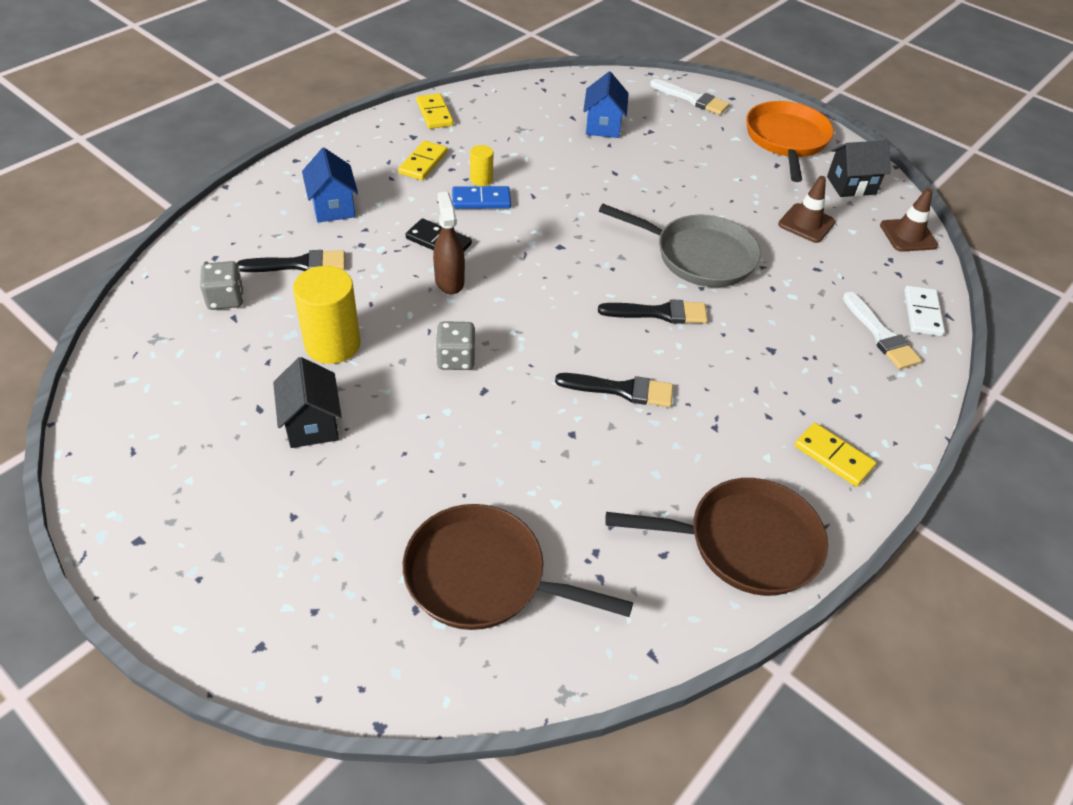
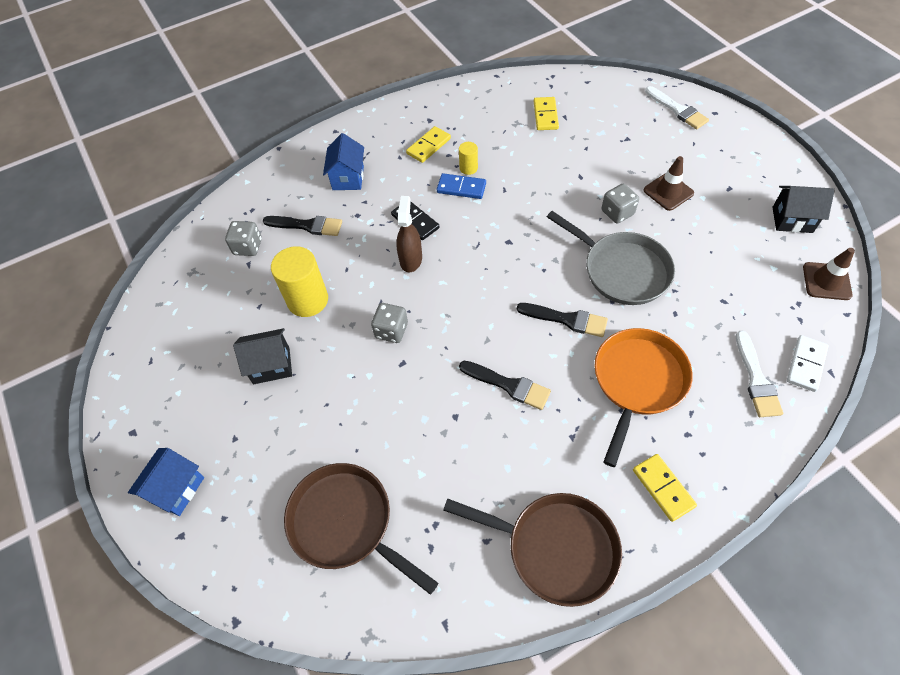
camera: 25 degrees right, 10 degrees up
black house [273,357,342,448] -> black house turned 75 degrees clockwise [233,328,292,384]
yellow domino [416,93,454,129] -> yellow domino moved to [534,97,559,130]
blue house [583,72,629,138] -> blue house moved to [128,448,204,516]
orange pan [746,101,834,182] -> orange pan moved to [595,328,693,467]
brown traffic cone [778,176,836,243] -> brown traffic cone moved to [643,156,694,211]
none -> grey dice [602,184,639,224]

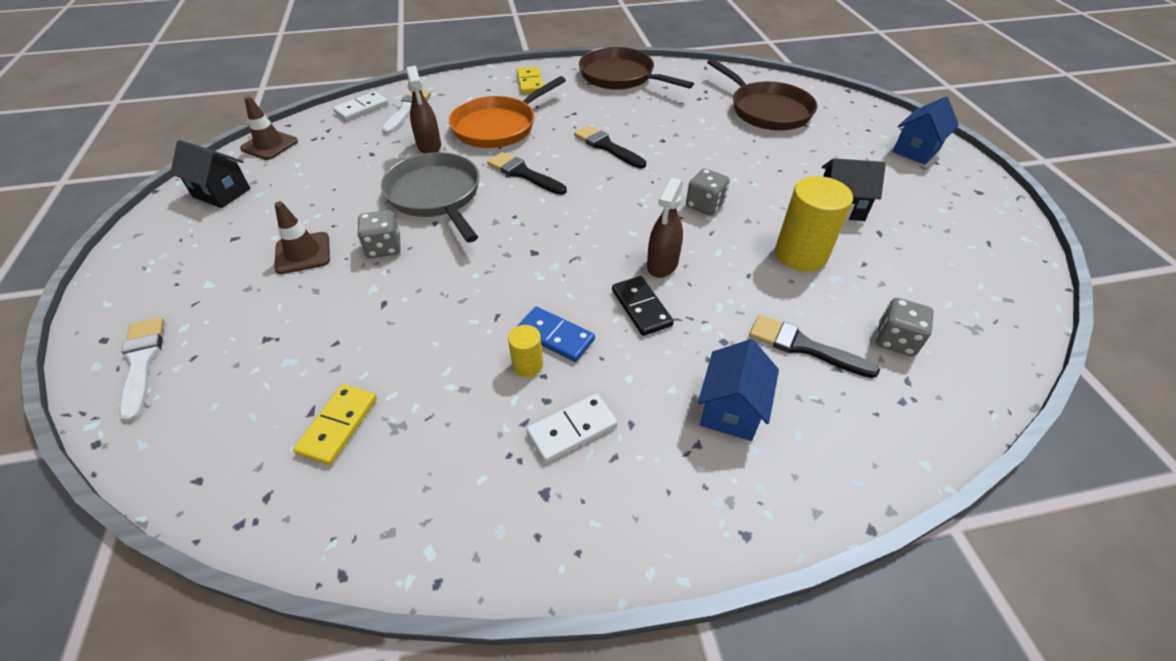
camera: 165 degrees left, 10 degrees down
yellow domino [406,126,451,163] -> white domino [526,393,617,463]
none -> brown spray bottle [406,66,441,154]

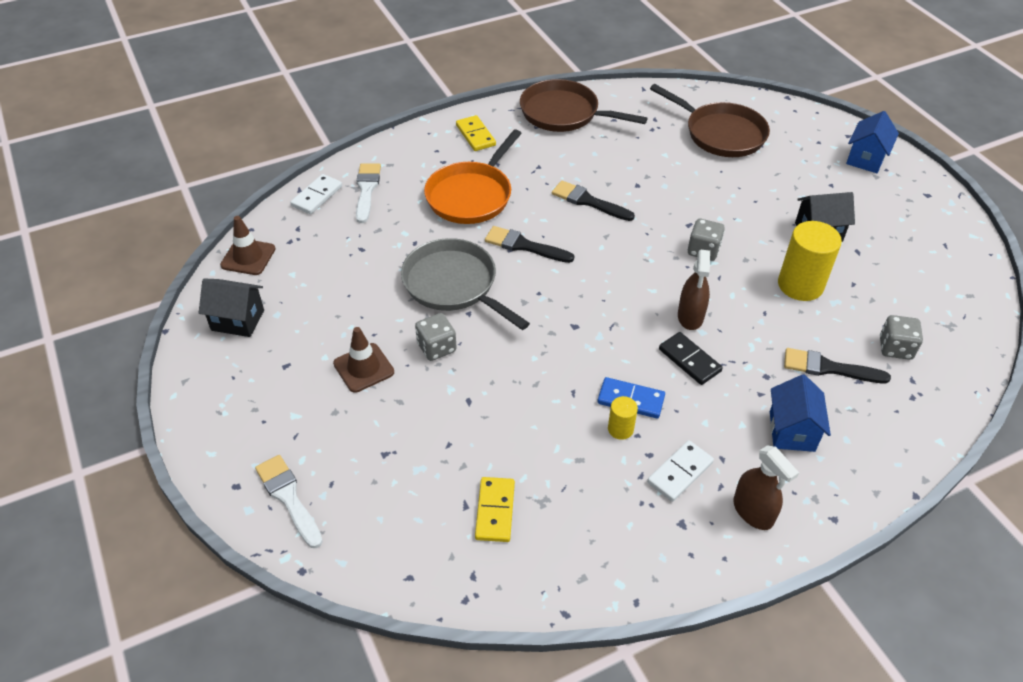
camera: 15 degrees left, 0 degrees up
brown spray bottle [406,66,441,154] -> brown spray bottle moved to [733,446,799,530]

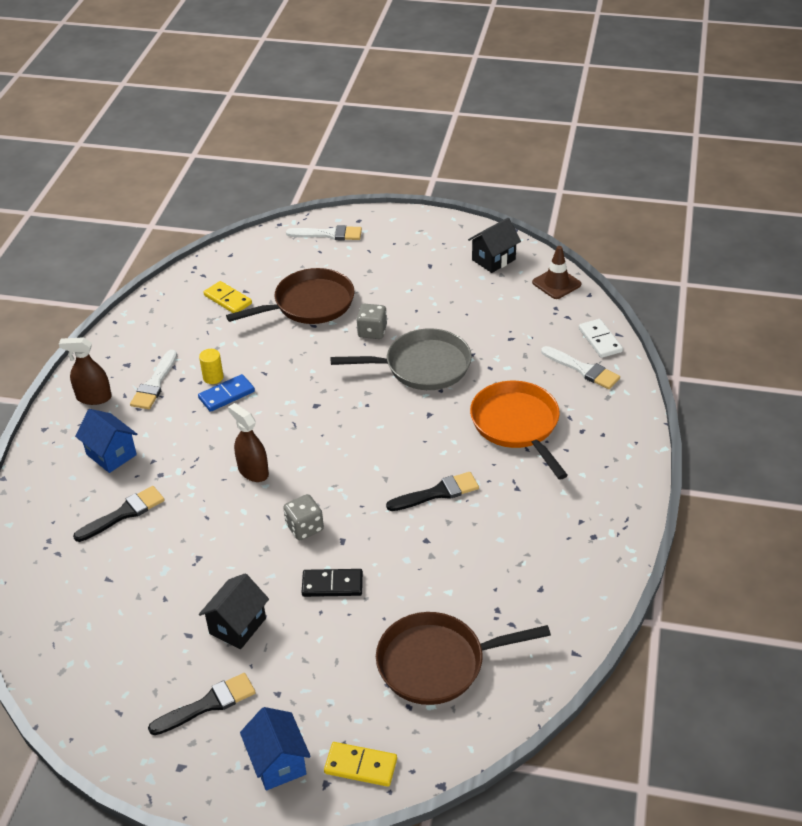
camera: 130 degrees right, 5 degrees down
brown traffic cone [333,327,394,393] -> none
yellow domino [456,115,496,151] -> yellow domino moved to [324,742,397,787]
black brush [485,226,574,263] -> black brush moved to [148,673,256,735]
brown pan [520,79,648,132] -> brown pan moved to [226,268,354,324]
white domino [647,440,714,502] -> white brush [130,350,177,409]
black domino [659,332,723,385] -> black domino moved to [302,569,363,597]
yellow cylinder [778,221,842,301] -> none
grey dice [880,315,923,360] -> none

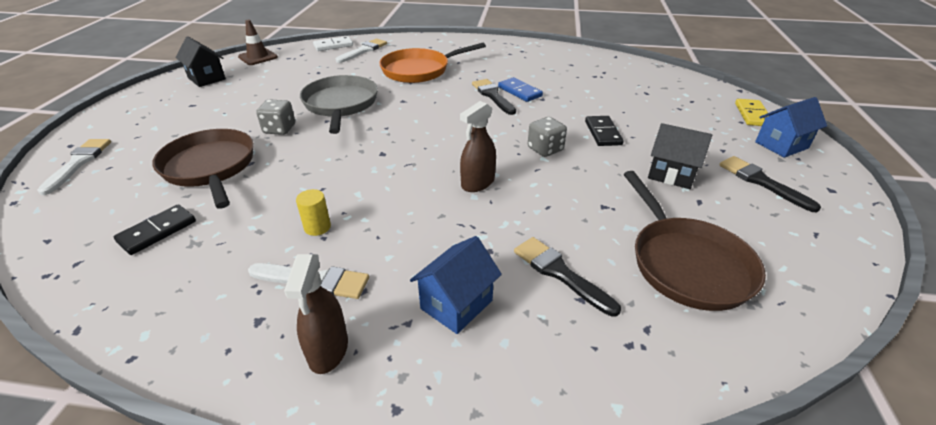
camera: 95 degrees left, 5 degrees down
blue domino [198,374,255,412] -> blue domino moved to [498,77,543,102]
yellow domino [204,281,252,313] -> black domino [114,204,196,255]
brown pan [376,612,551,705] -> brown pan moved to [624,171,766,311]

